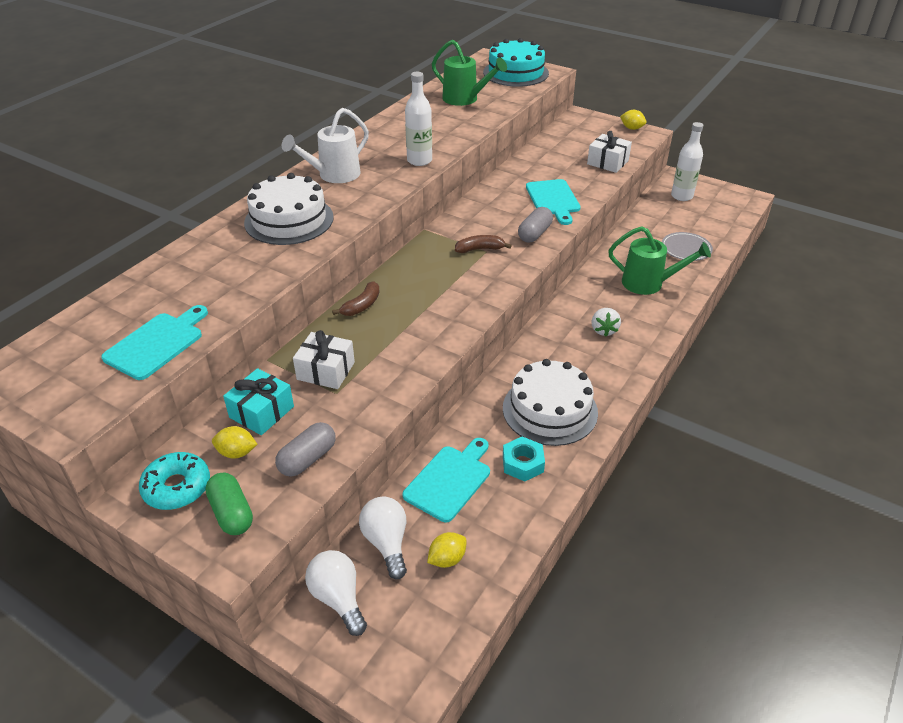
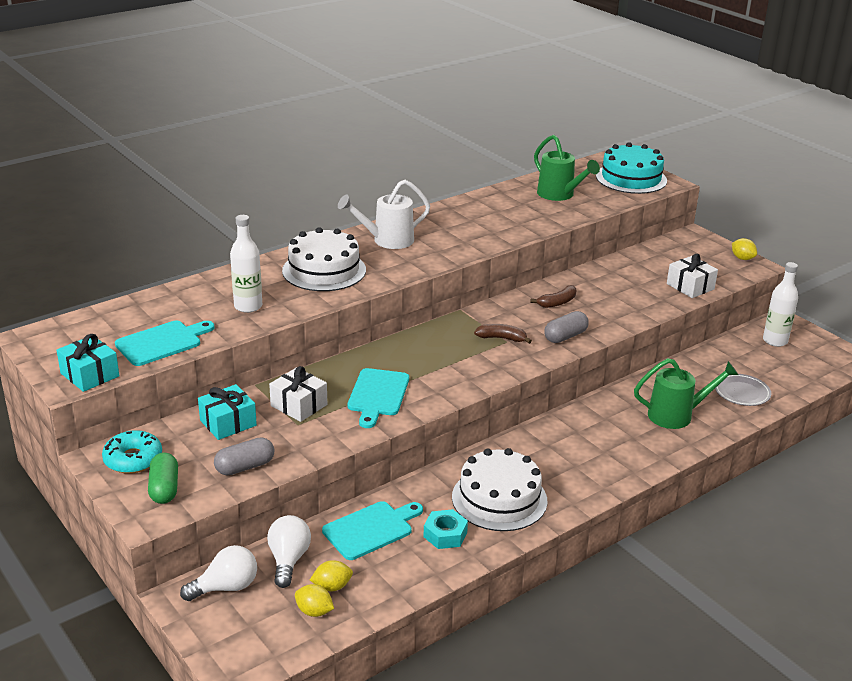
camera: 20 degrees right, 10 degrees down
yellow lemon [212,426,257,459] -> yellow lemon moved to [295,584,334,617]
white light bulb [305,550,367,636] -> white light bulb turned 75 degrees clockwise [180,545,257,601]
brown banana [332,281,380,316] -> brown banana moved to [530,285,577,308]
white bottle [405,72,432,166] -> white bottle moved to [230,215,262,313]
turquoise cutting board [526,179,581,225] -> turquoise cutting board moved to [347,368,409,428]
white strawberry [592,308,621,337] -> none
green watering can [608,226,711,295] -> green watering can turned 45 degrees counterclockwise [634,358,738,429]
none -> turquoise gift [57,334,119,392]

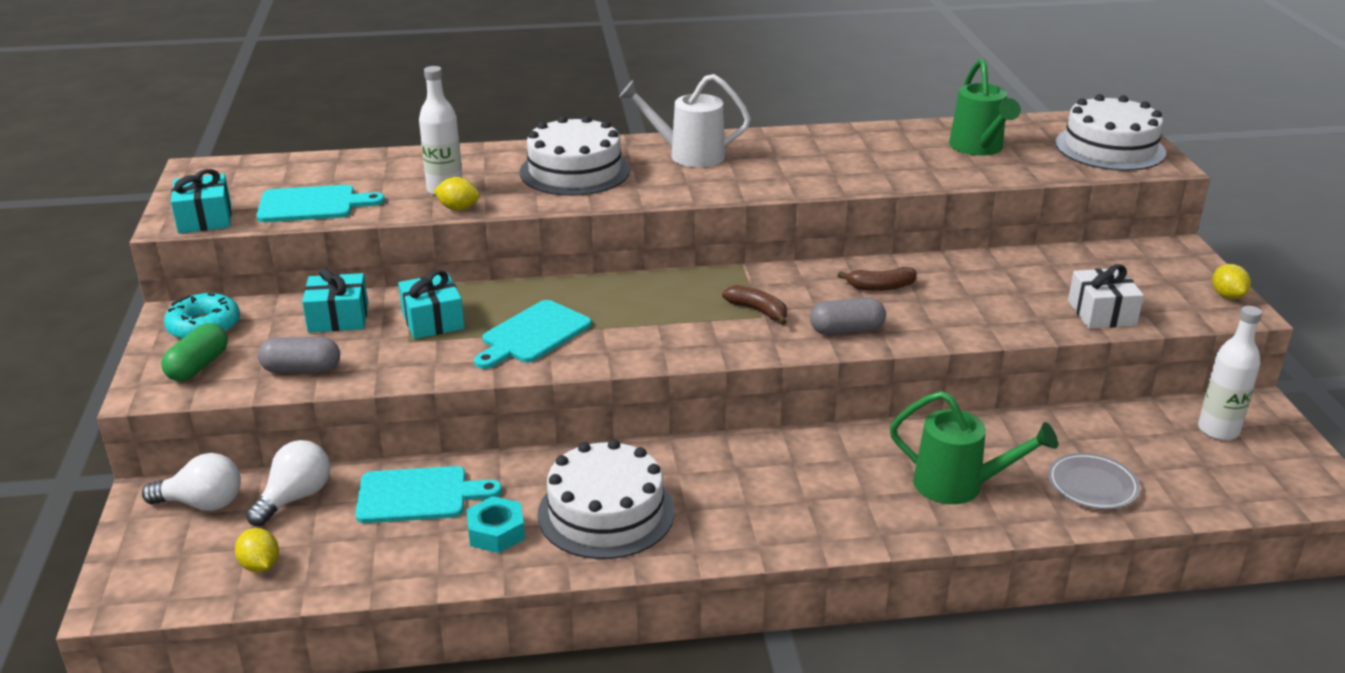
camera: 30 degrees right, 0 degrees up
white gift [269,366,327,422] -> turquoise gift [398,270,465,339]
yellow lemon [310,560,353,591] -> yellow lemon moved to [434,177,480,210]
turquoise cake [596,142,667,194] -> white cake [1055,94,1166,171]

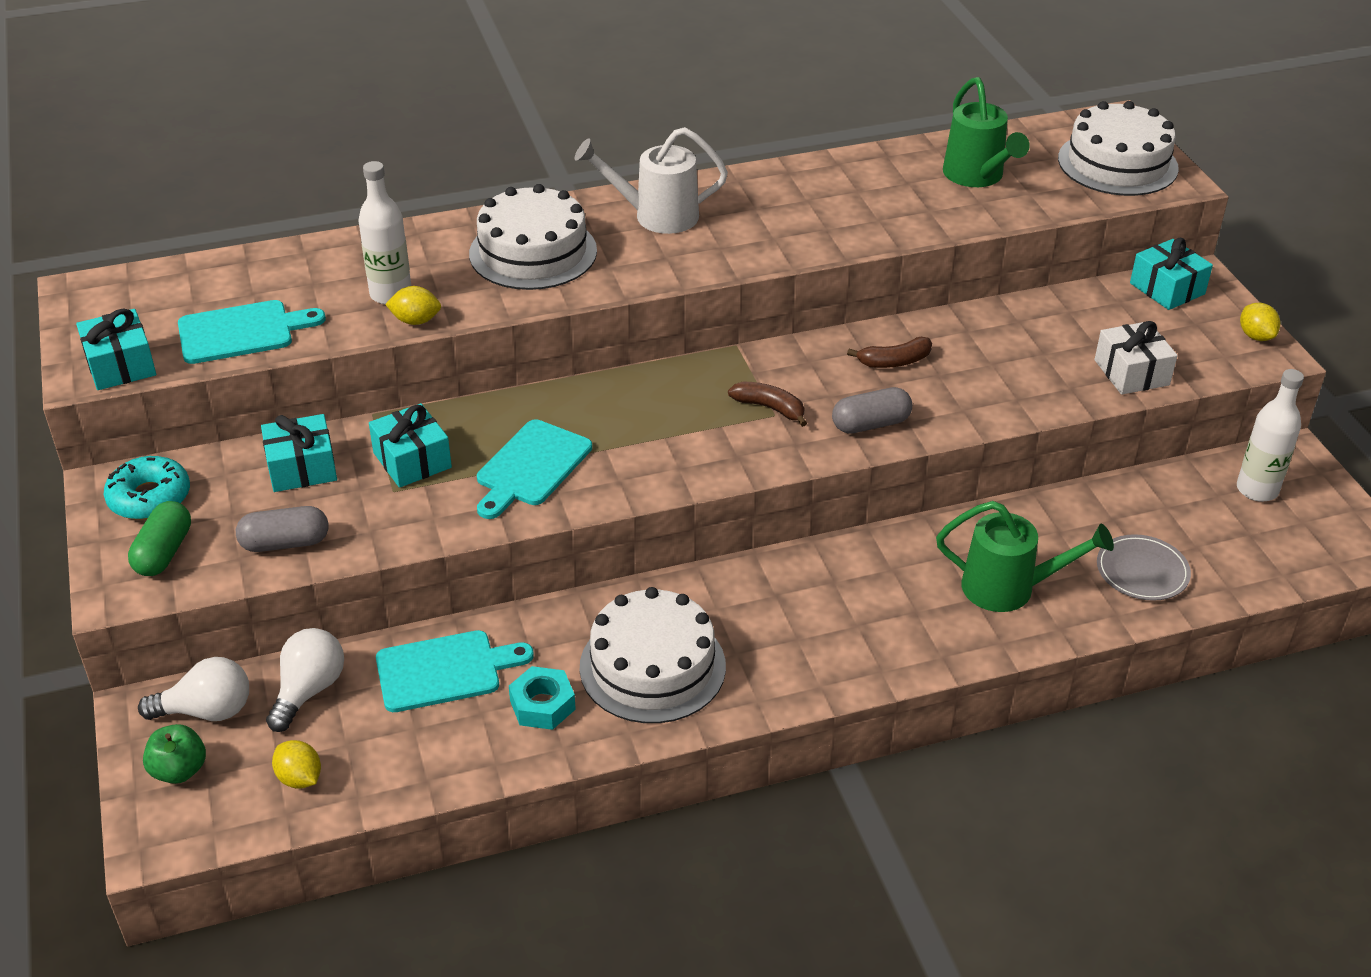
camera: 10 degrees left, 10 degrees up
none -> green apple [143,724,206,784]
none -> turquoise gift [1130,238,1213,310]

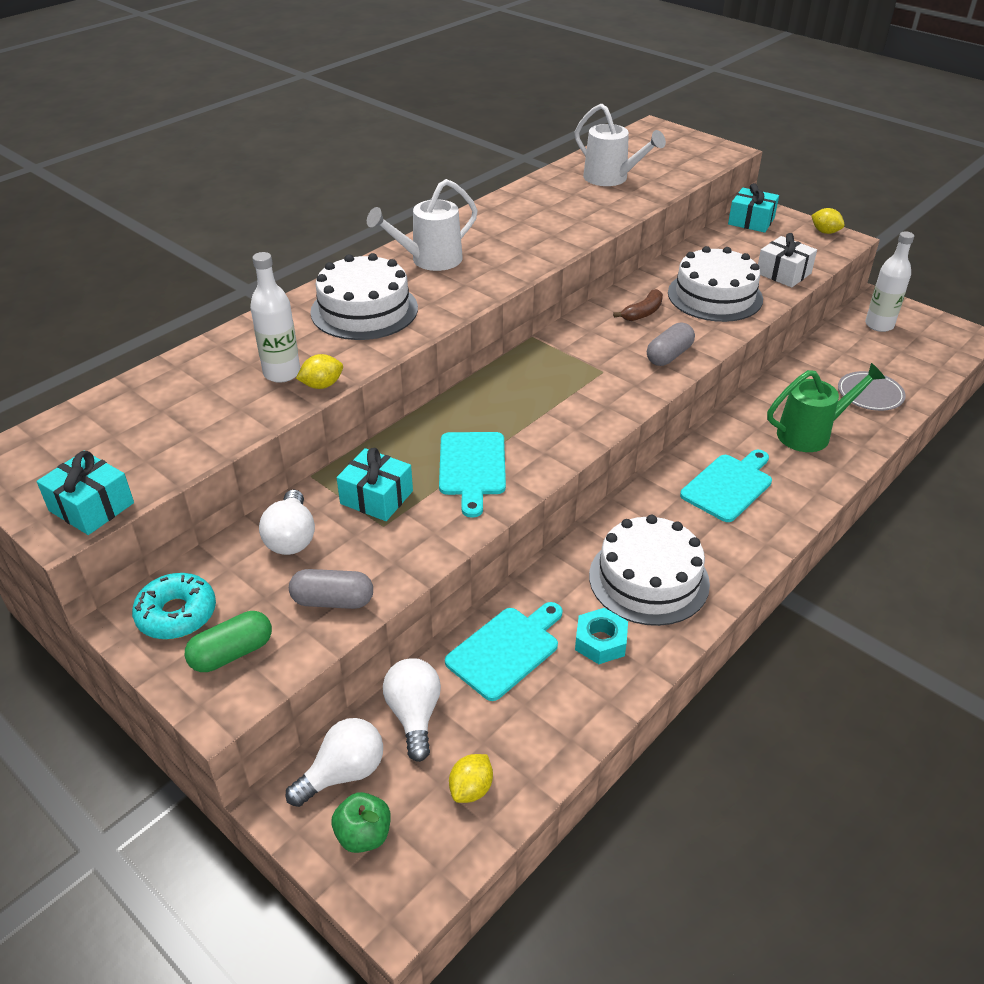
camera: 30 degrees left, 0 degrees up
green capsule [128,501,191,576] -> green capsule turned 75 degrees clockwise [185,611,272,672]
turquoise cutting board [178,300,326,364] -> turquoise cutting board moved to [680,450,772,522]
grey capsule [236,506,329,552] -> grey capsule turned 45 degrees clockwise [289,569,373,609]
turquoise gift [261,414,337,492] -> white light bulb [259,490,315,555]
yellow lemon [272,740,321,788] -> yellow lemon turned 75 degrees counterclockwise [449,754,493,803]
brown banana [728,382,807,427] -> none
green watering can [943,77,1030,187] -> white watering can [575,103,666,186]
white cake [1058,101,1179,196] -> white cake moved to [668,246,763,322]

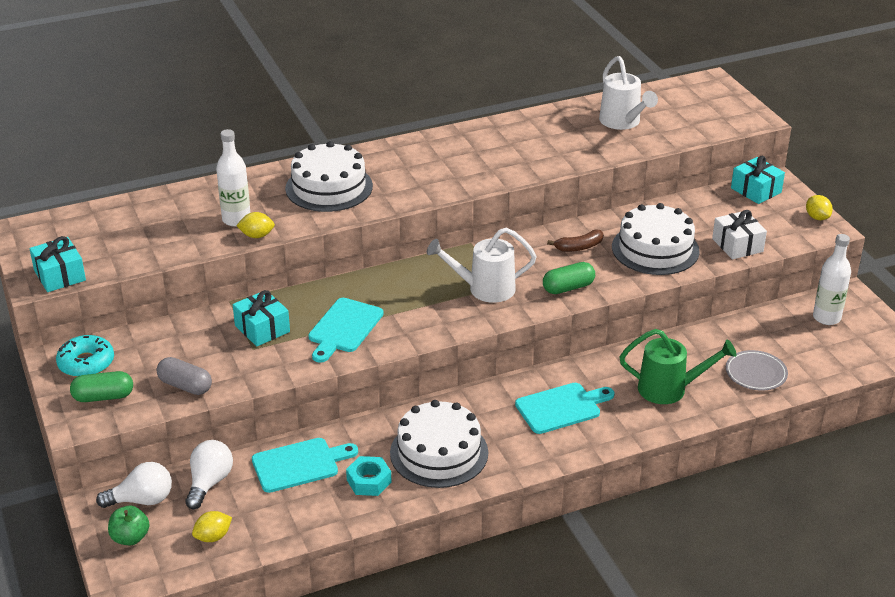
camera: 25 degrees right, 5 degrees down
white light bulb [259,490,315,555] -> none
white watering can [367,179,478,271] -> white watering can moved to [427,228,537,303]
grey capsule [647,323,695,366] -> green capsule [543,262,595,294]

